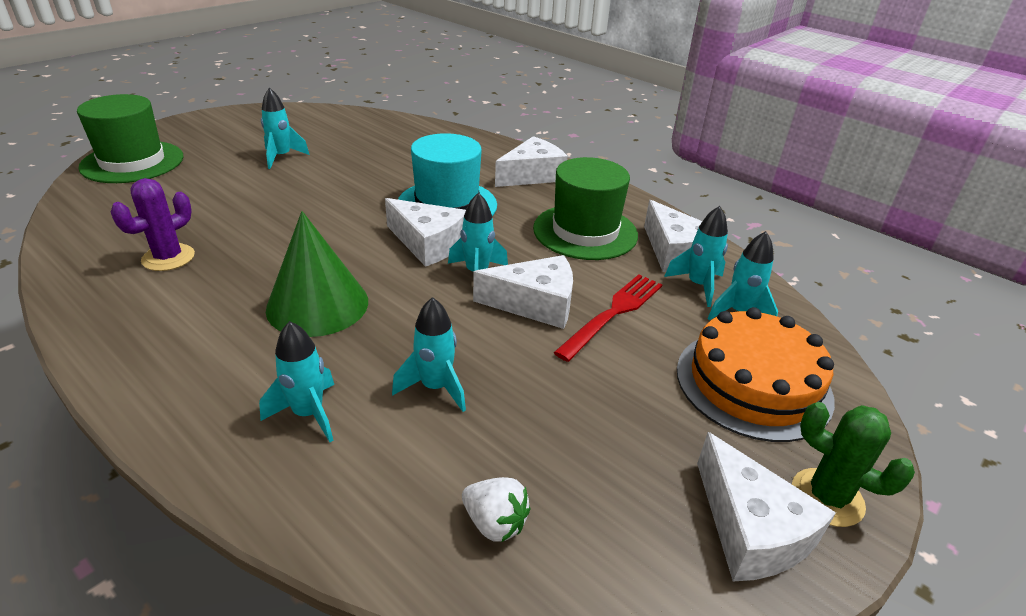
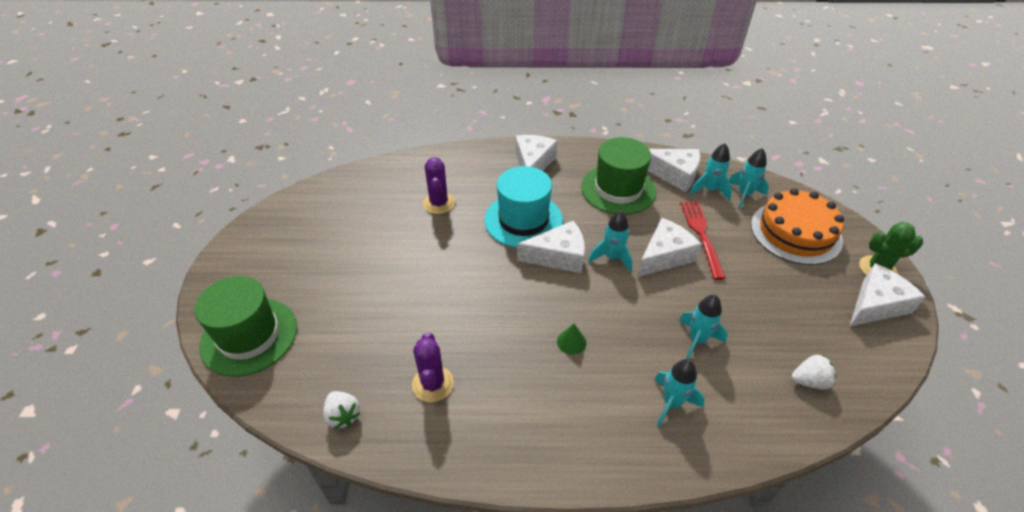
camera: 40 degrees left, 10 degrees up
turquoise rocket [261,88,310,169] -> none
green cone [266,211,368,337] -> green cone [557,324,587,355], size x0.40
white cheese [697,432,836,582] -> white cheese turned 60 degrees counterclockwise [850,263,925,326]
none -> white strawberry [323,391,360,429]
none -> purple cactus [423,157,455,214]

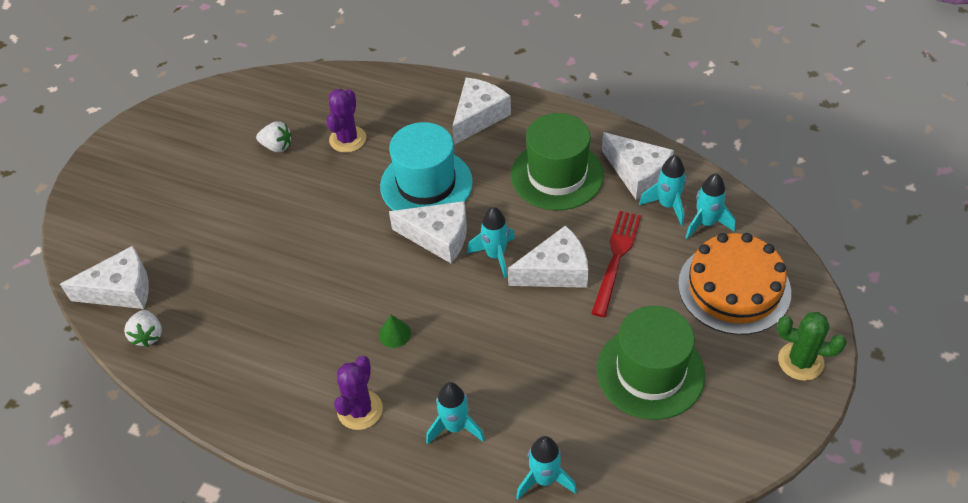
camera: 25 degrees right, 5 degrees up
green hat [194,276,297,377] -> green hat moved to [597,306,705,420]
purple cactus [412,332,454,402] -> purple cactus moved to [334,356,383,430]
turquoise rocket [679,295,728,359] -> turquoise rocket moved to [516,436,577,500]
white strawberry [792,355,836,389] -> white strawberry moved to [256,121,292,152]
white cheese [850,263,925,326] -> white cheese moved to [60,246,149,309]

